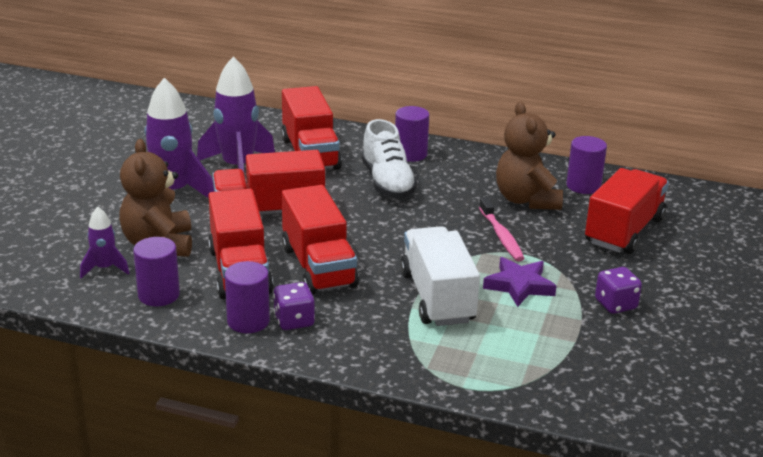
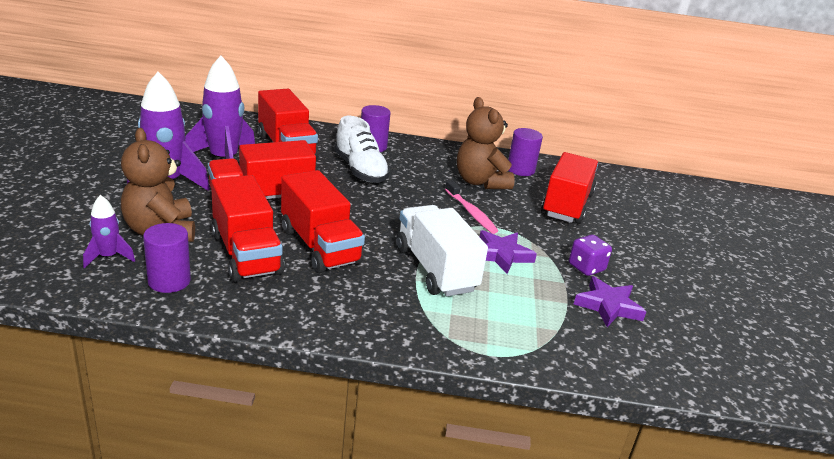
camera: 15 degrees left, 0 degrees up
purple cylinder [225,261,270,333] -> none
purple dice [273,282,315,330] -> none
none -> purple star [574,276,646,327]

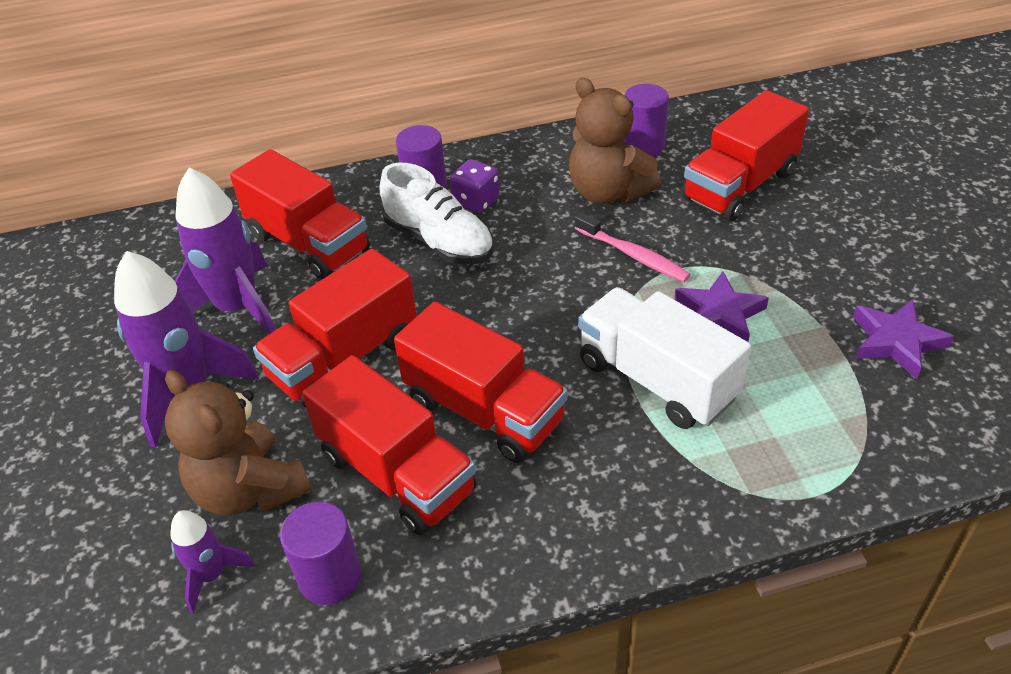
camera: 15 degrees left, 15 degrees up
red truck [541,152,598,224] -> red truck turned 135 degrees counterclockwise [682,90,809,221]
purple dice [569,235,612,276] -> purple dice moved to [450,159,500,213]

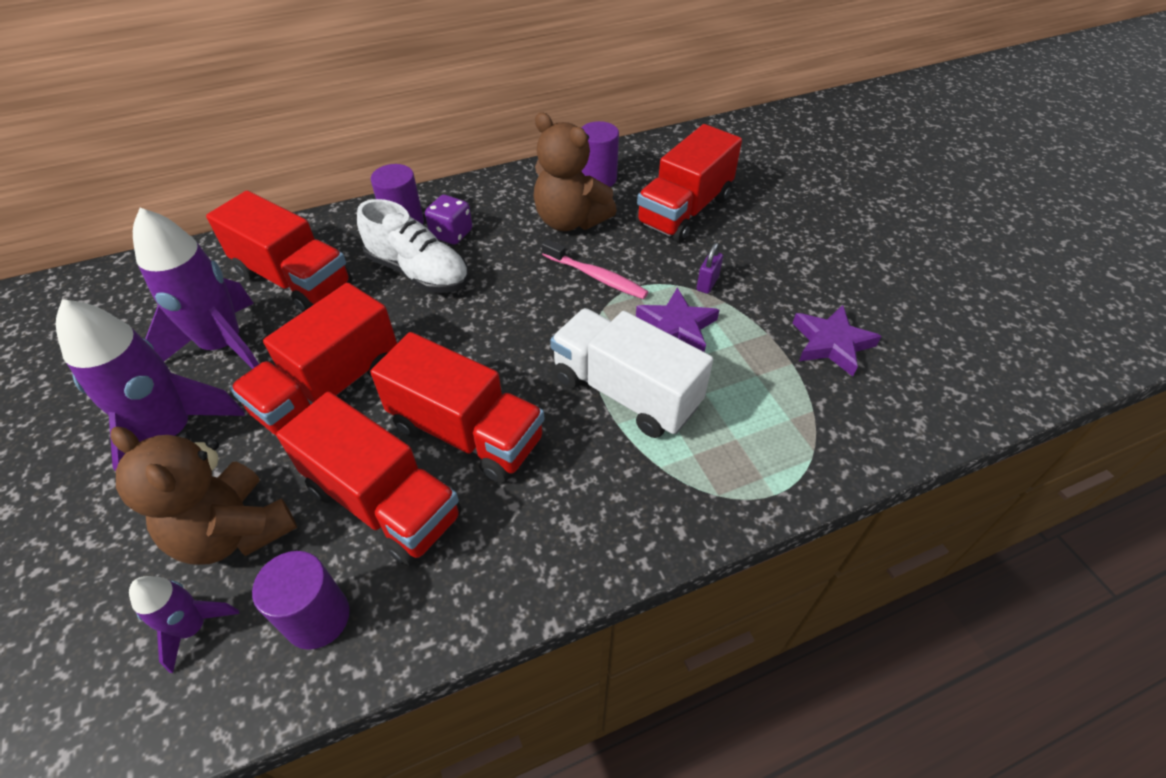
camera: 10 degrees left, 5 degrees up
none -> purple padlock [697,243,723,294]

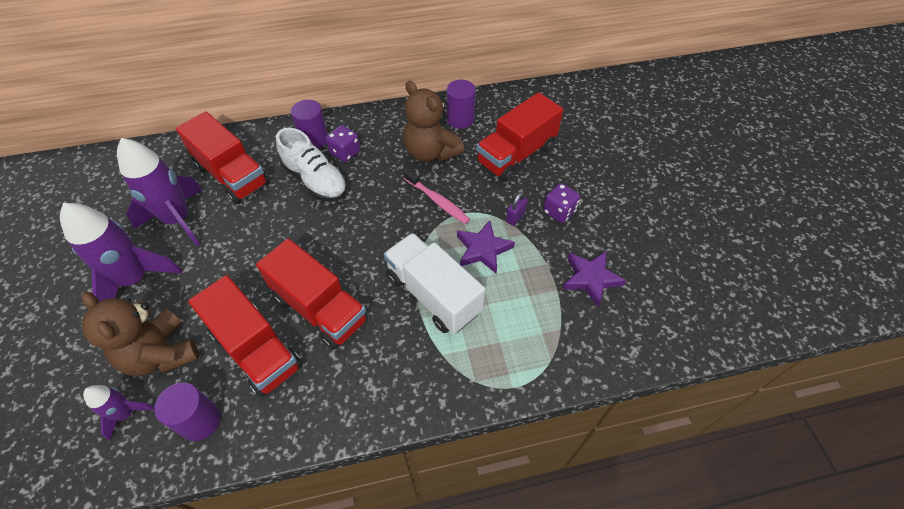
camera: 10 degrees right, 5 degrees up
red truck [230,283,397,435] -> none
none -> purple dice [543,183,580,223]

